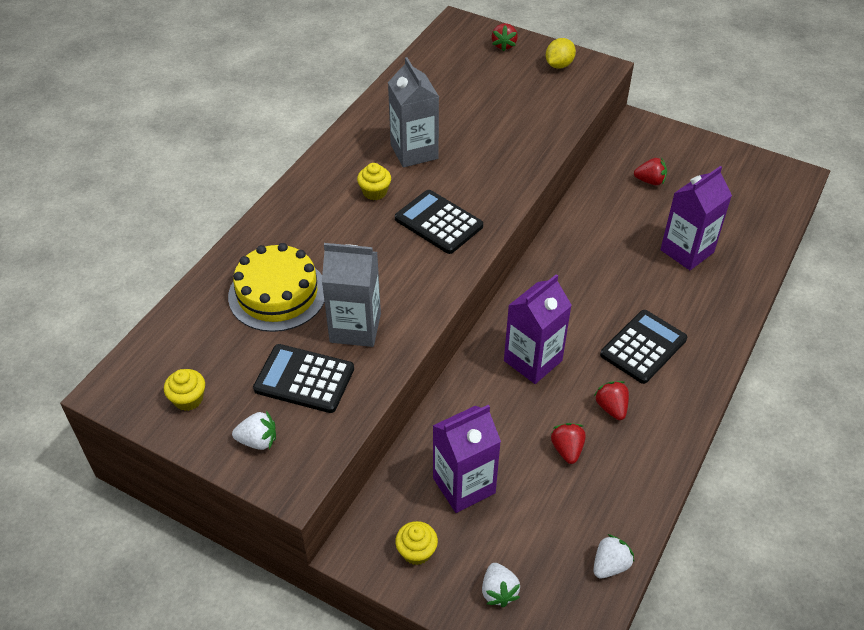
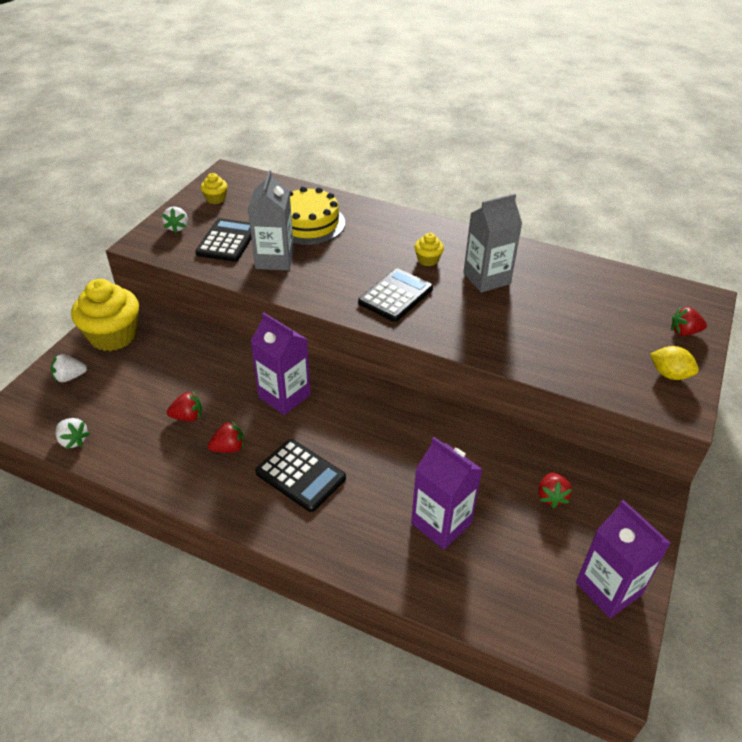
camera: 85 degrees right, 5 degrees down
yellow cupcake [395,521,438,565] -> yellow cupcake [71,279,139,351], size x2.14
purple carton [433,405,501,513] -> purple carton moved to [576,500,671,618]

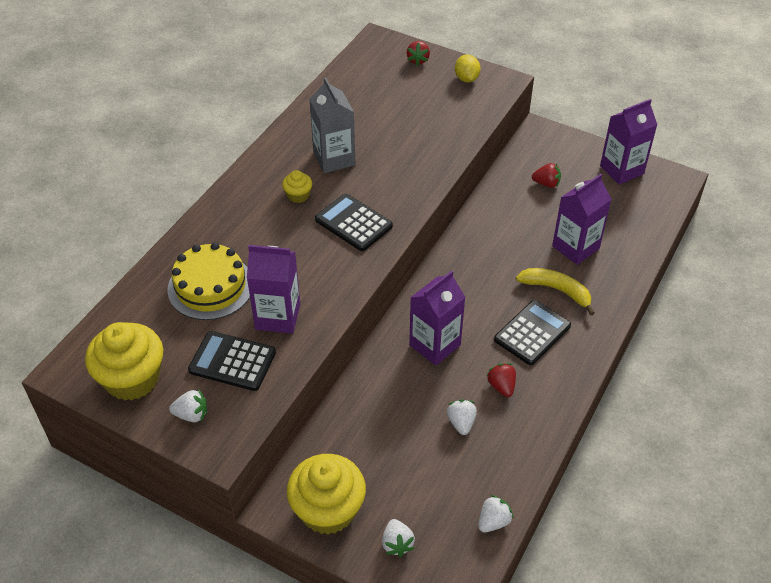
camera: 85 degrees left, 5 degrees up
red strawberry [167,391,202,421] -> white strawberry [447,400,477,435]
yellow cupcake [201,173,228,204] -> yellow cupcake [85,322,163,400], size x2.14
grey carton [248,170,294,270] -> purple carton [247,245,300,334]
yellow lemon [650,346,699,380] -> yellow lemon turned 45 degrees counterclockwise [455,55,481,82]
none -> yellow banana [516,268,595,315]

